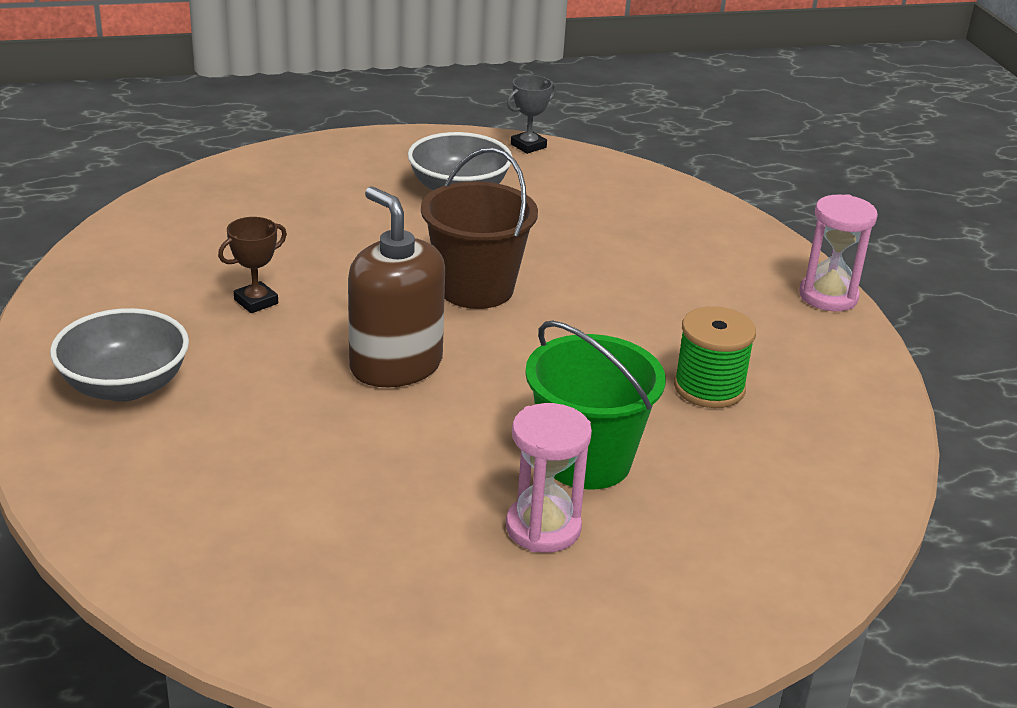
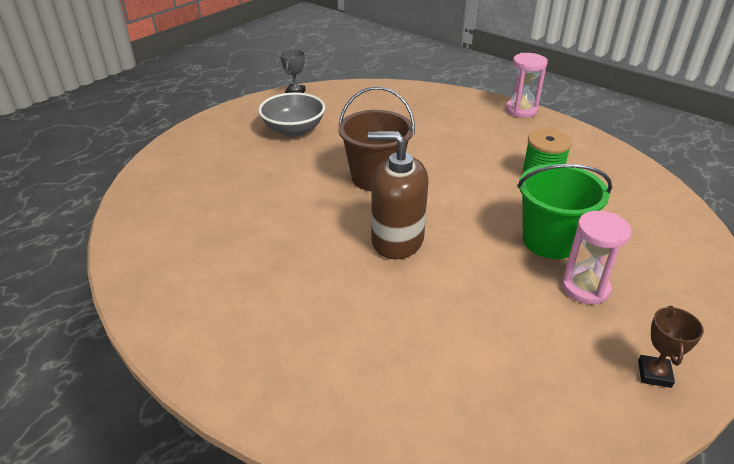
camera: 35 degrees left, 5 degrees up
grey bowl [50,308,189,402] -> none
brown trophy [218,217,287,313] -> brown trophy moved to [638,306,704,388]

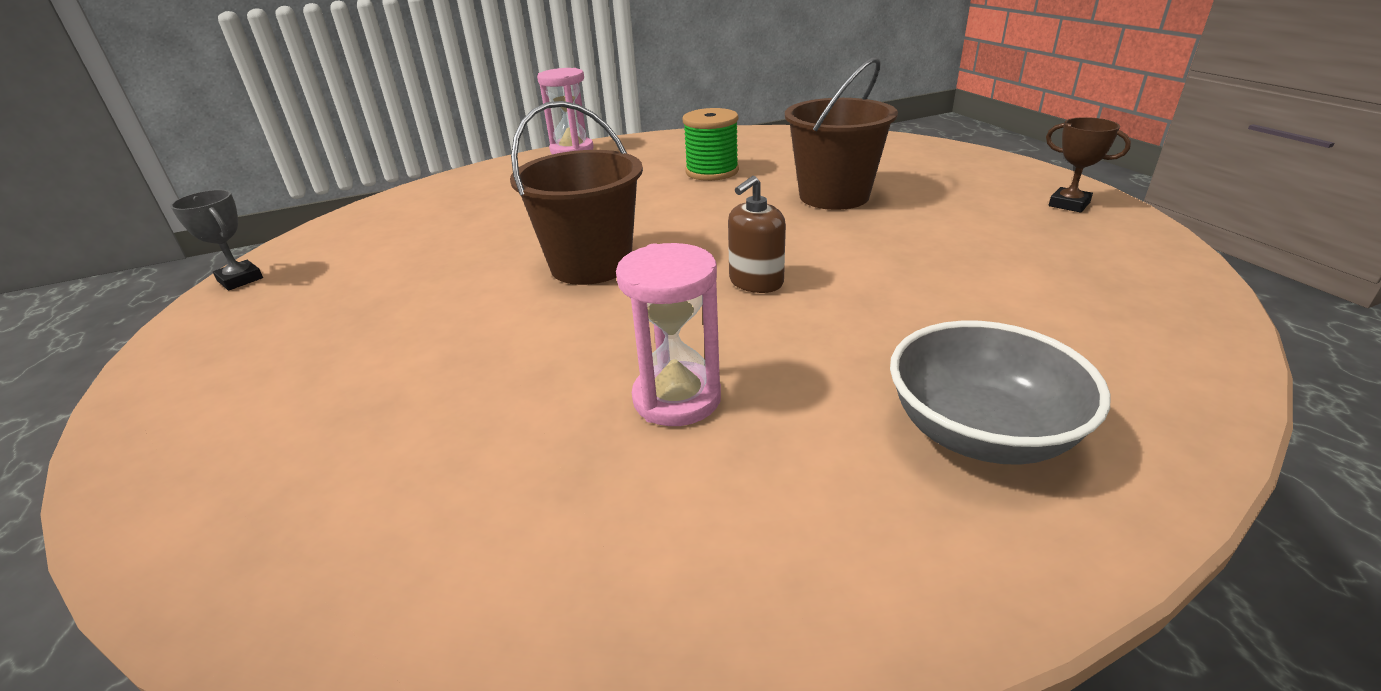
camera: 60 degrees left, 5 degrees down
grey bowl [258,93,325,137] -> grey bowl moved to [890,321,1110,465]
brown soap dispenser [368,131,429,259] -> brown soap dispenser [728,176,786,293], size x0.56
green bucket [517,164,612,259] -> brown bucket [785,57,898,210]
pink hourglass [561,211,631,304] -> pink hourglass moved to [616,243,721,426]

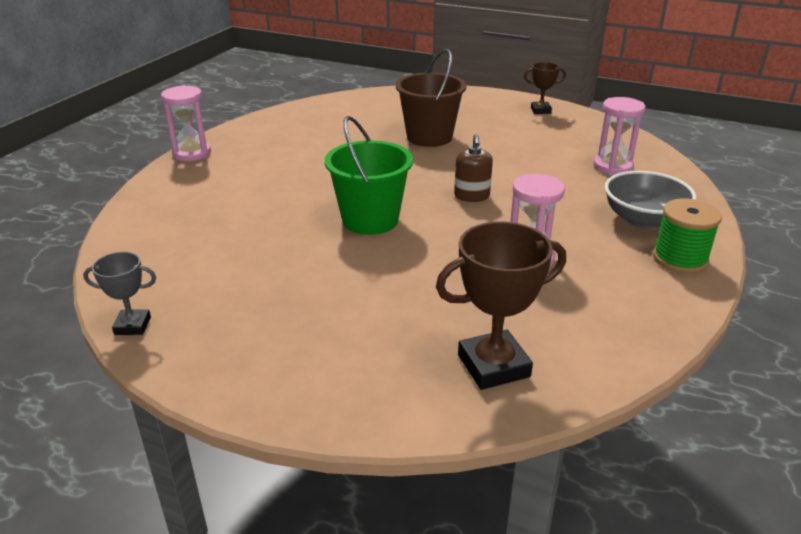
camera: 45 degrees left, 0 degrees up
brown bucket [510,101,643,285] -> green bucket [325,116,413,235]
green spool [683,108,739,181] -> green spool moved to [653,198,722,273]
none -> brown trophy [436,222,566,390]
none -> pink hourglass [593,97,645,175]

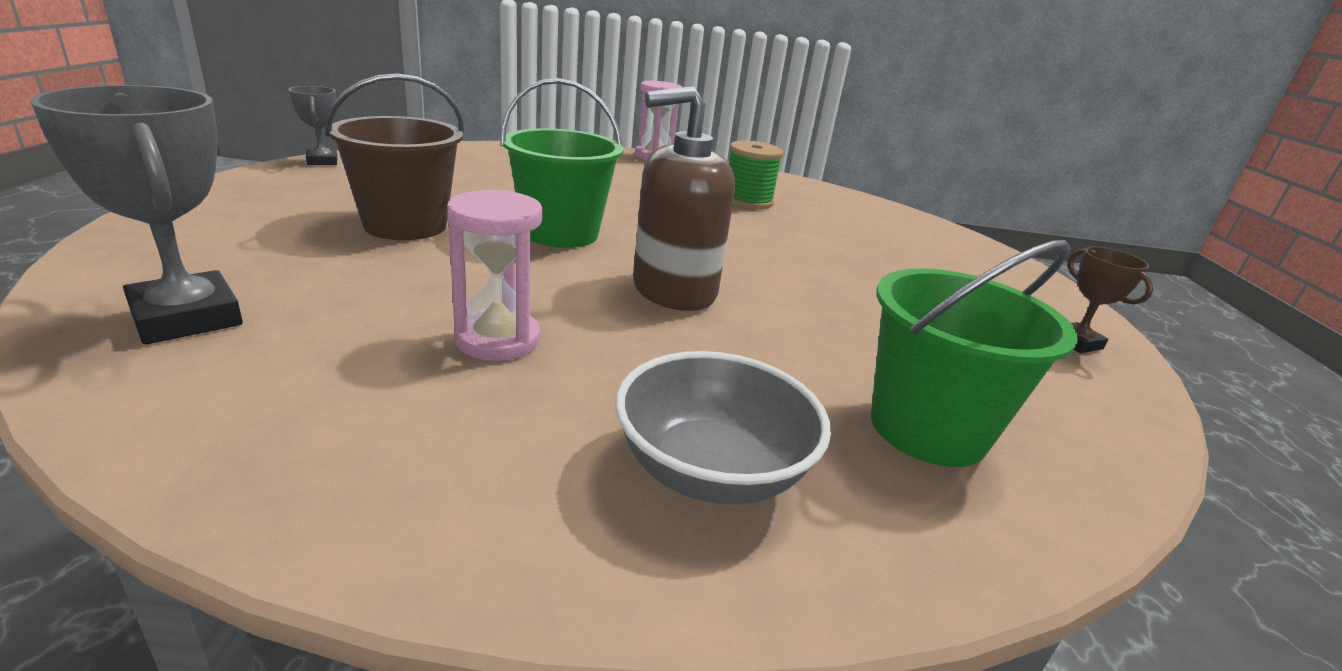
camera: 65 degrees right, 5 degrees down
brown bucket [396,49,467,147] -> brown bucket moved to [325,74,464,240]
brown trophy [436,222,566,390] -> grey trophy [30,85,243,345]
brown soap dispenser [454,134,493,202] -> brown soap dispenser [633,86,735,311], size x1.77
pink hourglass [593,97,645,175] -> green bucket [871,240,1078,467]
green spool [653,198,722,273] -> green spool moved to [729,140,783,209]

